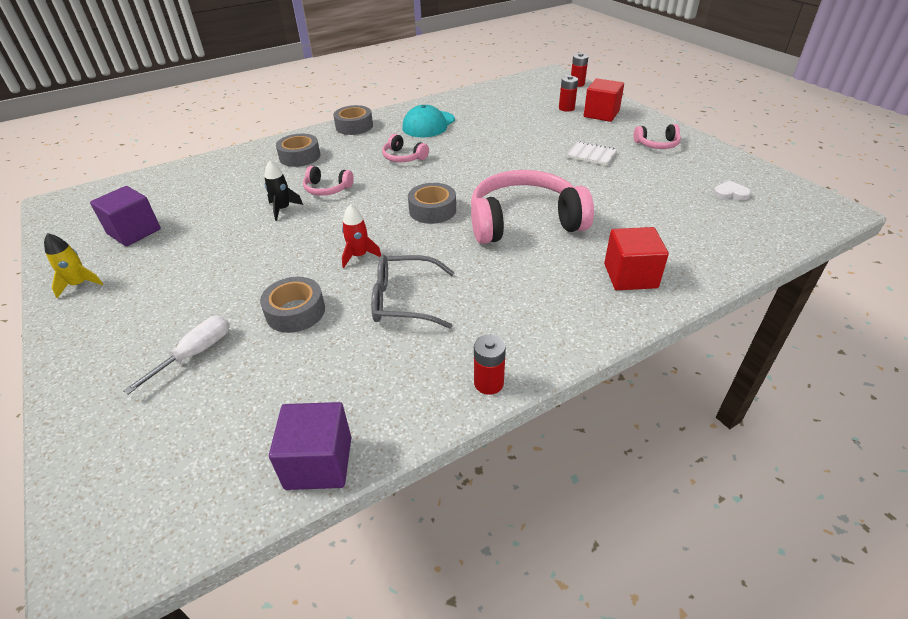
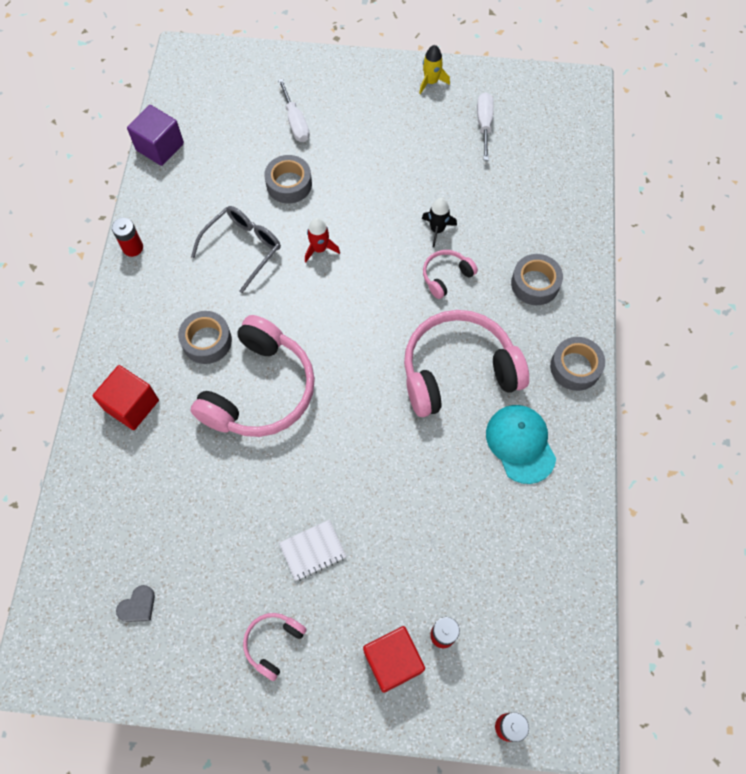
camera: 125 degrees right, 25 degrees up
purple cube [90,186,161,246] -> white screwdriver [477,92,494,160]
pink headphones [382,134,429,162] -> pink headphones [404,310,529,417], size x2.18
grey tape [408,183,456,224] -> grey tape moved to [178,311,232,364]
white heart [713,181,751,200] -> grey heart [116,585,155,622]

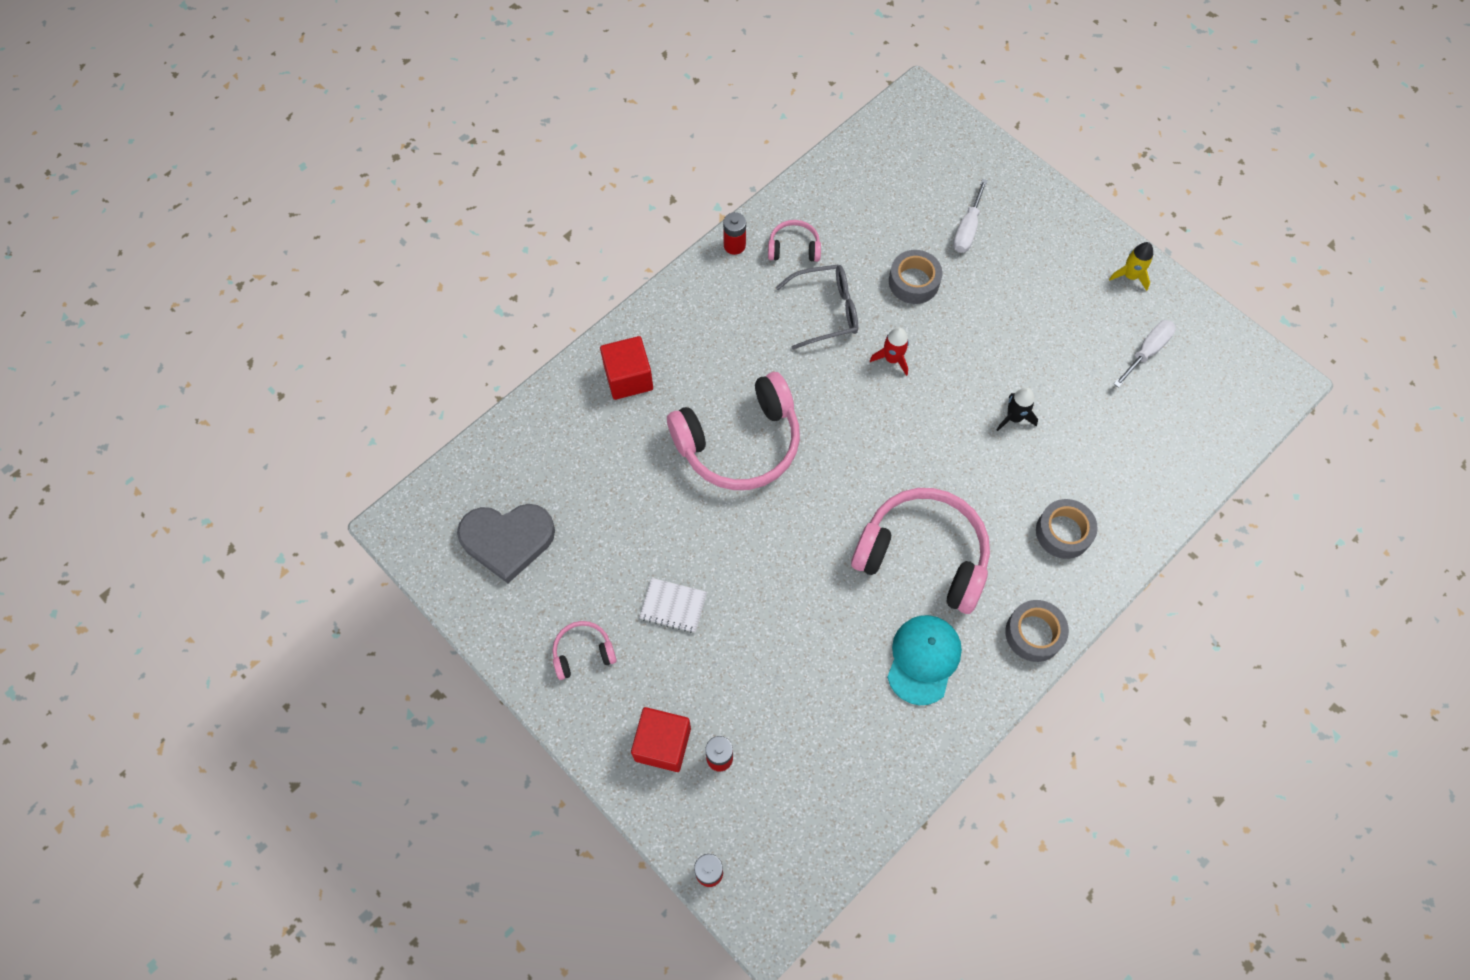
camera: 40 degrees right, 0 degrees up
grey heart [116,585,155,622] -> grey heart [457,504,555,583], size x2.32
purple cube [127,105,184,166] -> none
grey tape [178,311,232,364] -> none
pink headphones [423,250,478,299] -> pink headphones moved to [768,220,821,262]

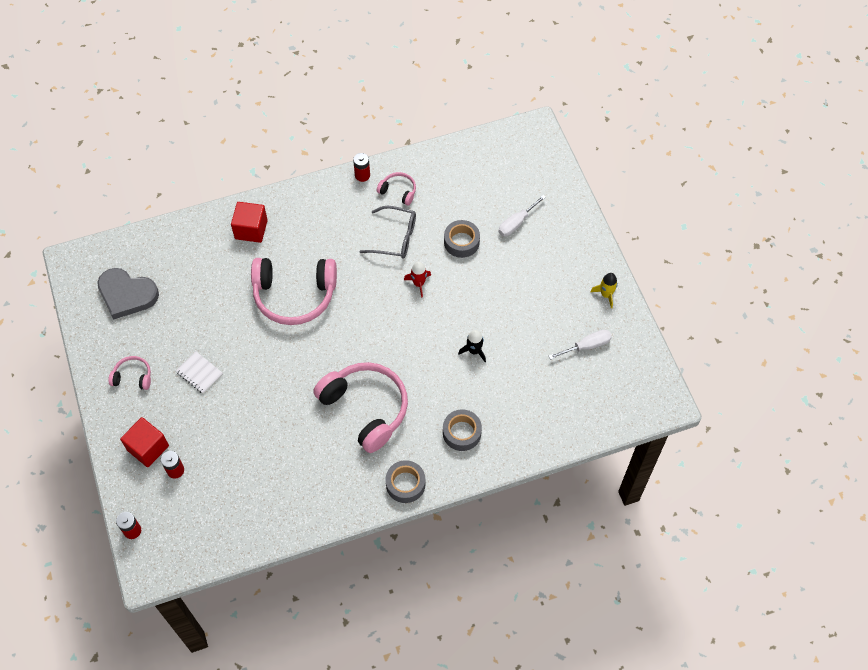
camera: 25 degrees right, 5 degrees down
turquoise cap [887,615,962,705] -> none

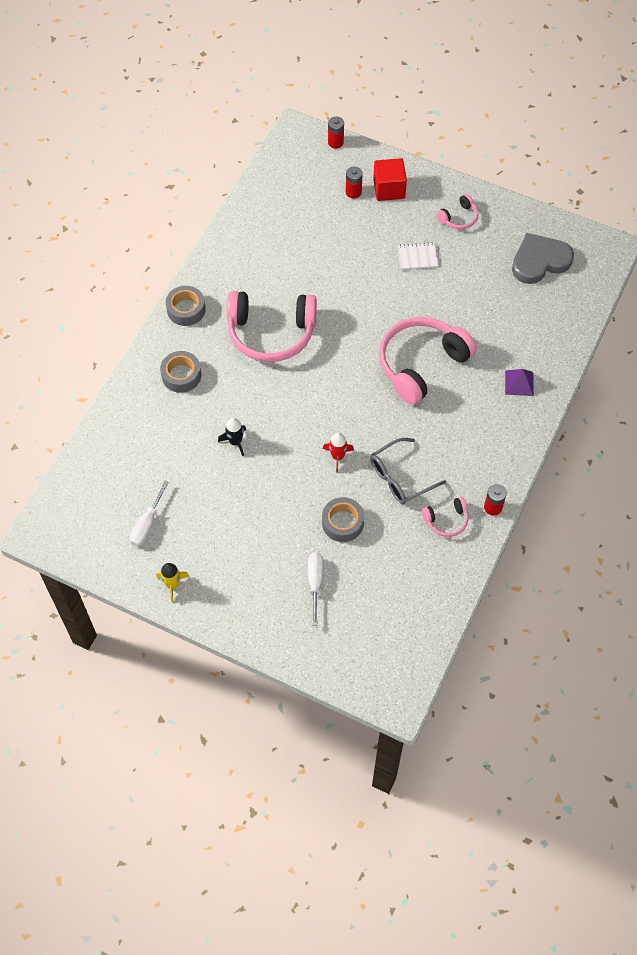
camera: 135 degrees right, 0 degrees up
red cube [231,202,268,243] -> purple pyramid [505,369,534,396]

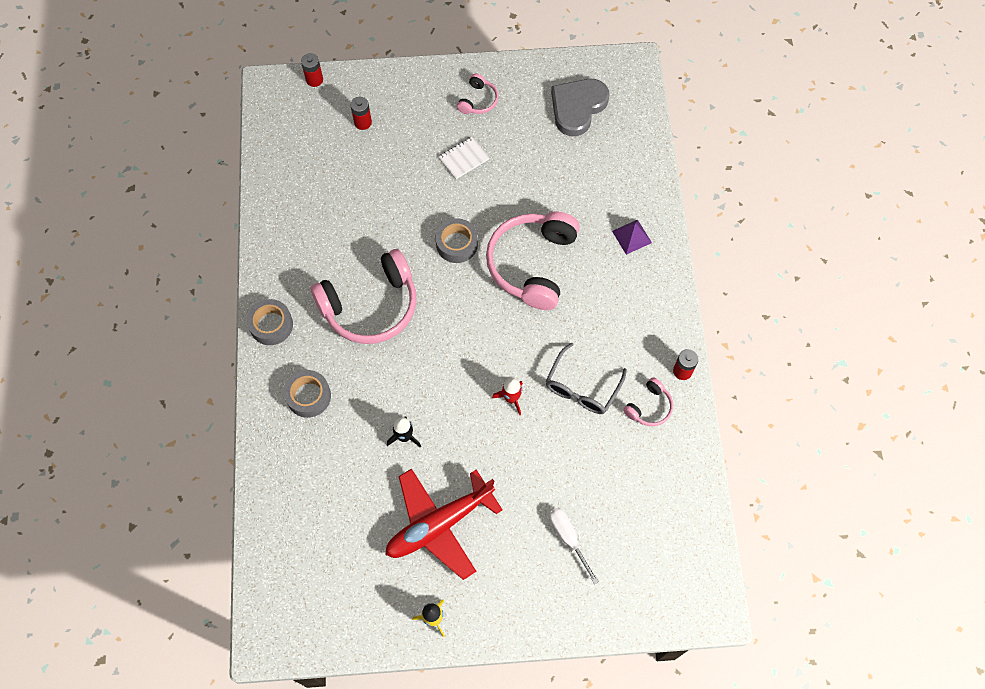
camera: 30 degrees left, 5 degrees up
white screwdriver [130,481,169,546] -> none
grey tape [322,497,364,542] -> grey tape moved to [435,218,478,263]
red cube [373,158,407,201] -> none
none -> red plane [385,469,503,580]

